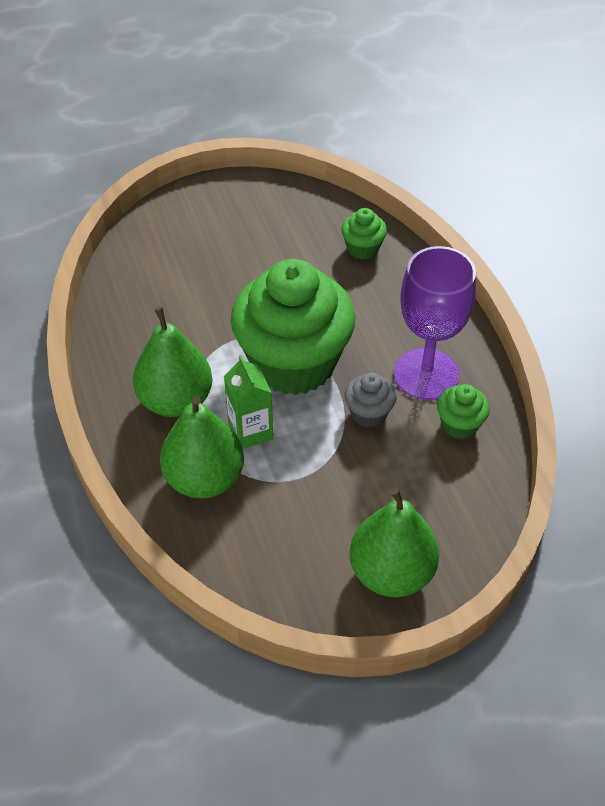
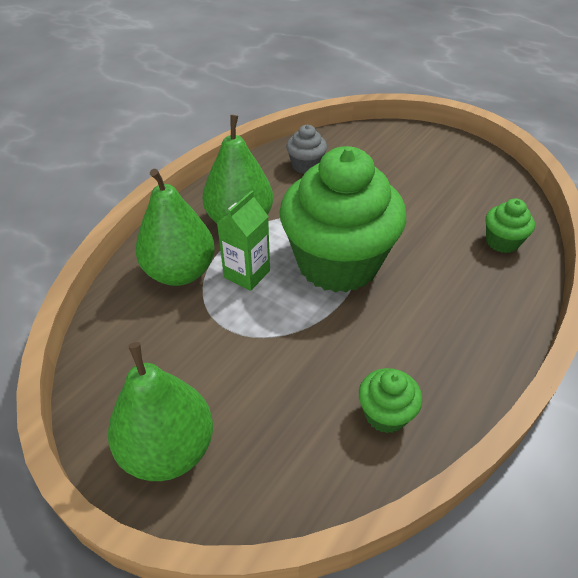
camera: 55 degrees right, 5 degrees down
grey cupcake [345,373,396,428] -> grey cupcake moved to [286,125,327,174]
purple goblet [394,246,476,400] -> none

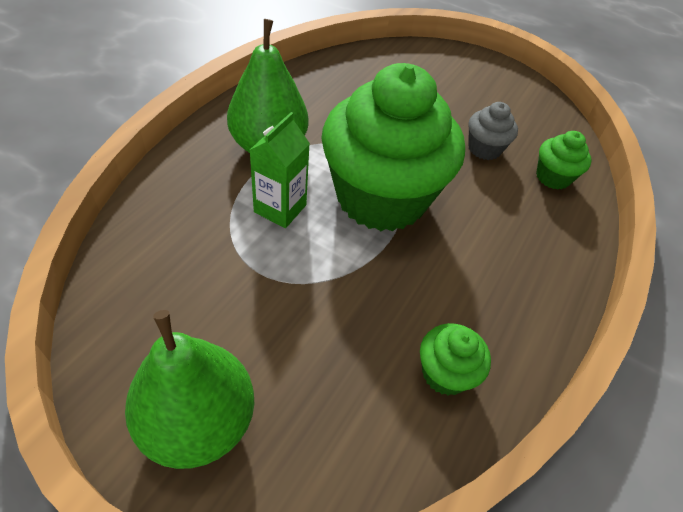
camera: 10 degrees left, 5 degrees up
green pear [135,169,215,286] -> none
grey cupcake [286,125,327,174] -> grey cupcake moved to [468,102,518,160]

